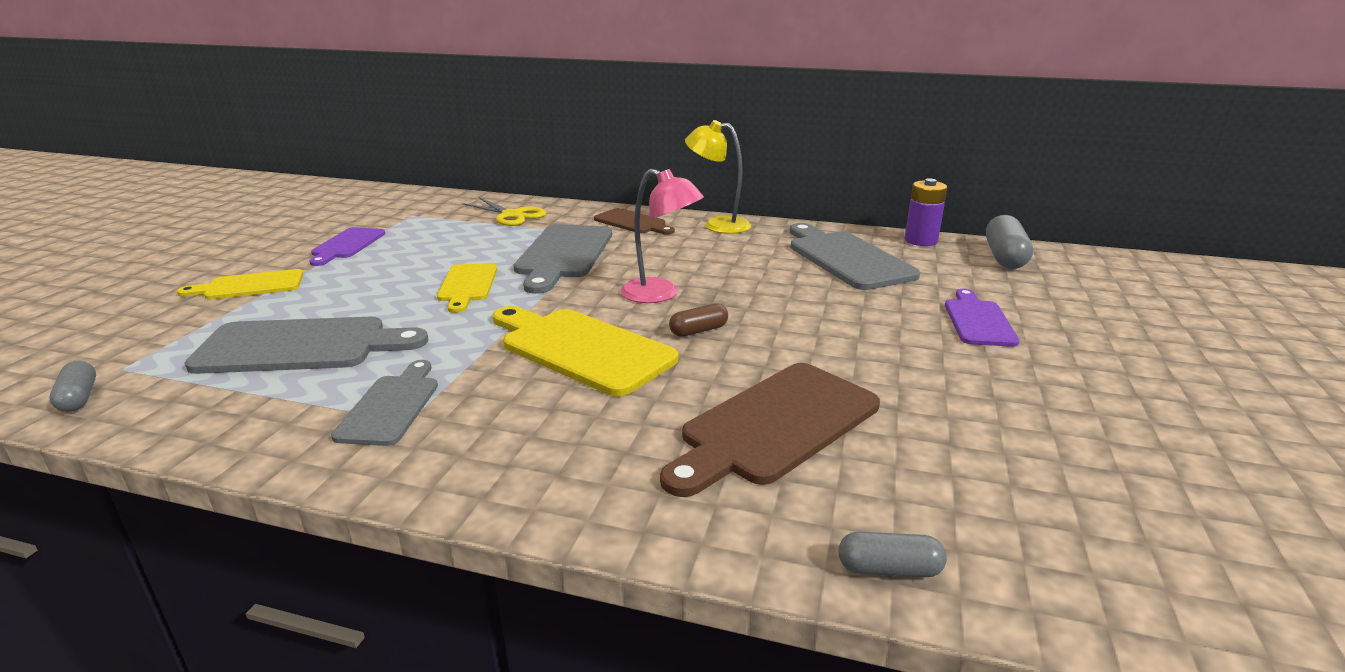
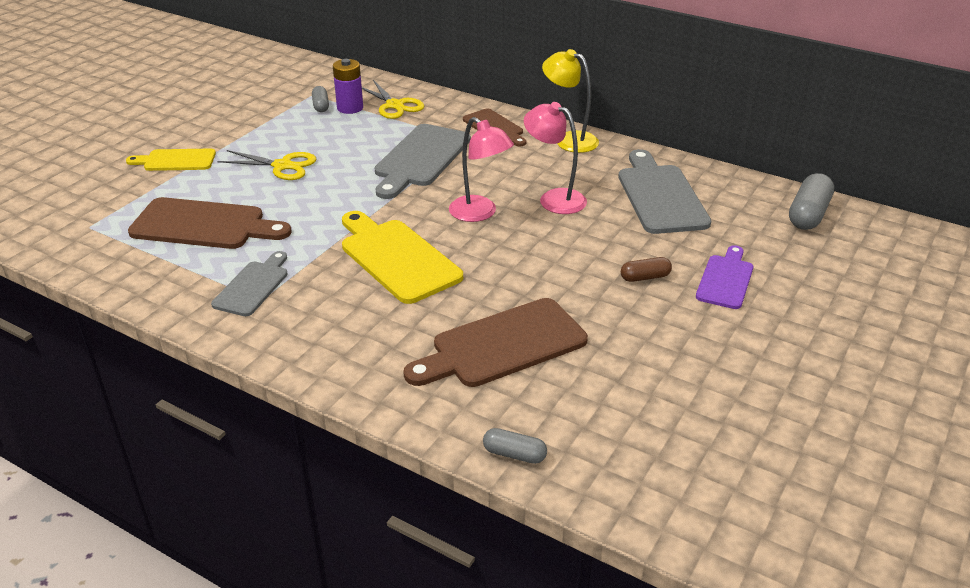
camera: 15 degrees right, 10 degrees up
grey capsule [49,361,96,412] -> grey capsule moved to [312,86,329,112]
grey cutting board [185,317,428,374] -> brown cutting board [128,197,292,249]
purple cutting board [309,227,385,266] -> none
yellow cutting board [437,263,497,313] -> none
brown capsule [669,303,728,337] -> brown capsule moved to [621,257,672,282]
purple battery [905,178,947,246] -> purple battery moved to [333,59,363,114]
none -> yellow scissors [217,150,316,180]
none -> pink lamp [524,102,587,214]

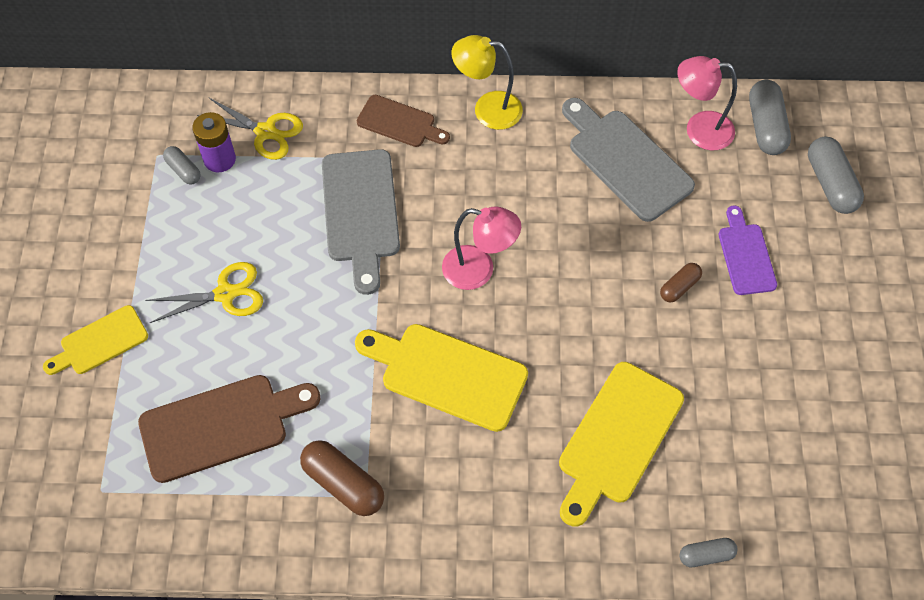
camera: 30 degrees left, 25 degrees up
grey cutting board [211,251,288,316] -> brown capsule [300,440,384,516]
brown cutting board [403,298,588,387] -> yellow cutting board [559,362,684,527]
pink lamp [524,102,587,214] -> pink lamp moved to [677,56,737,150]
none -> grey capsule [808,136,864,214]

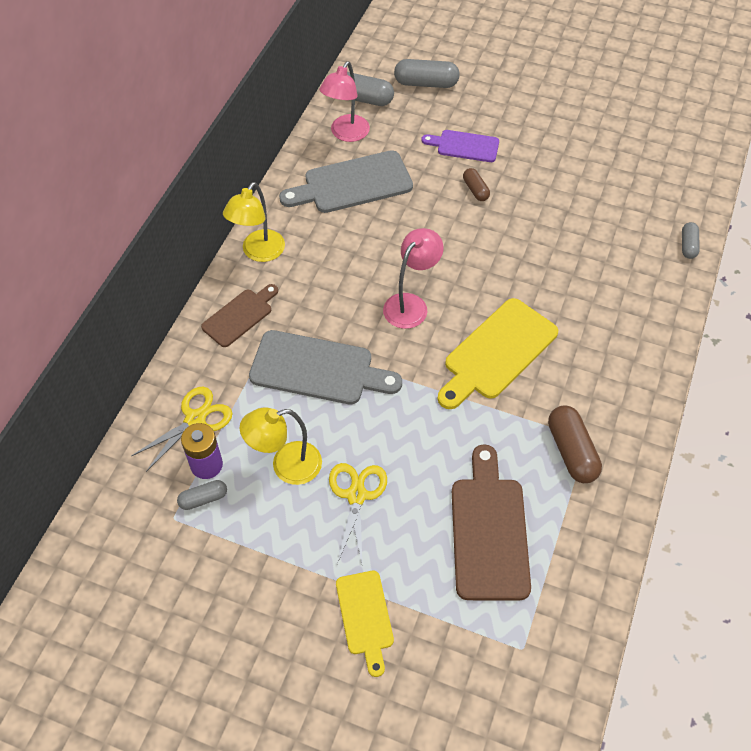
camera: 70 degrees left, 5 degrees down
brown capsule [300,440,384,516] -> brown capsule turned 75 degrees counterclockwise [548,405,602,483]
yellow cutting board [559,362,684,527] -> none
none -> yellow lamp [240,407,322,485]

